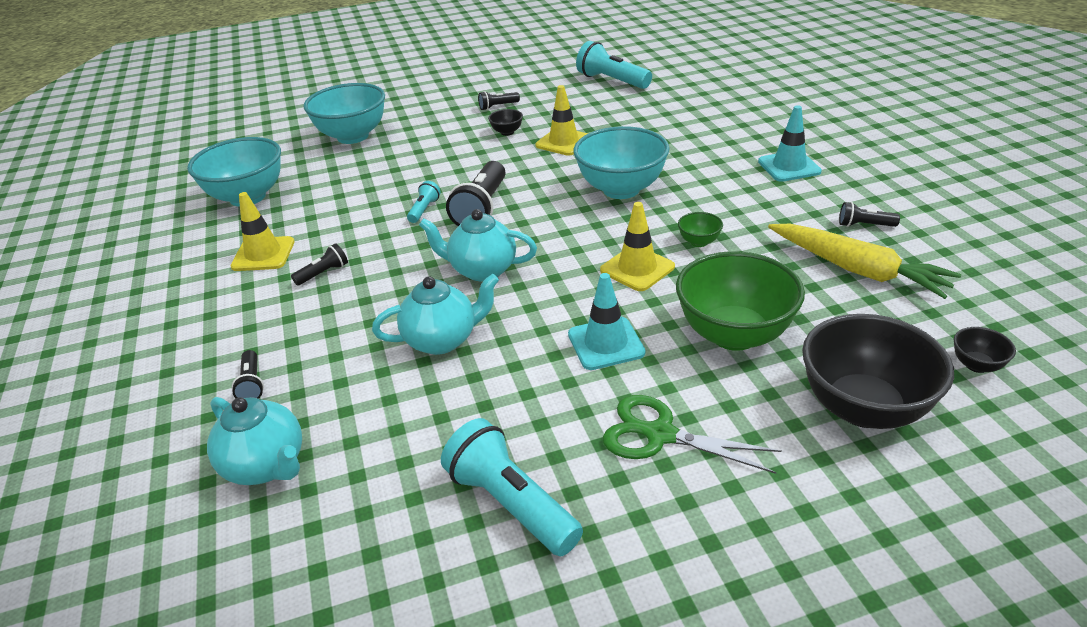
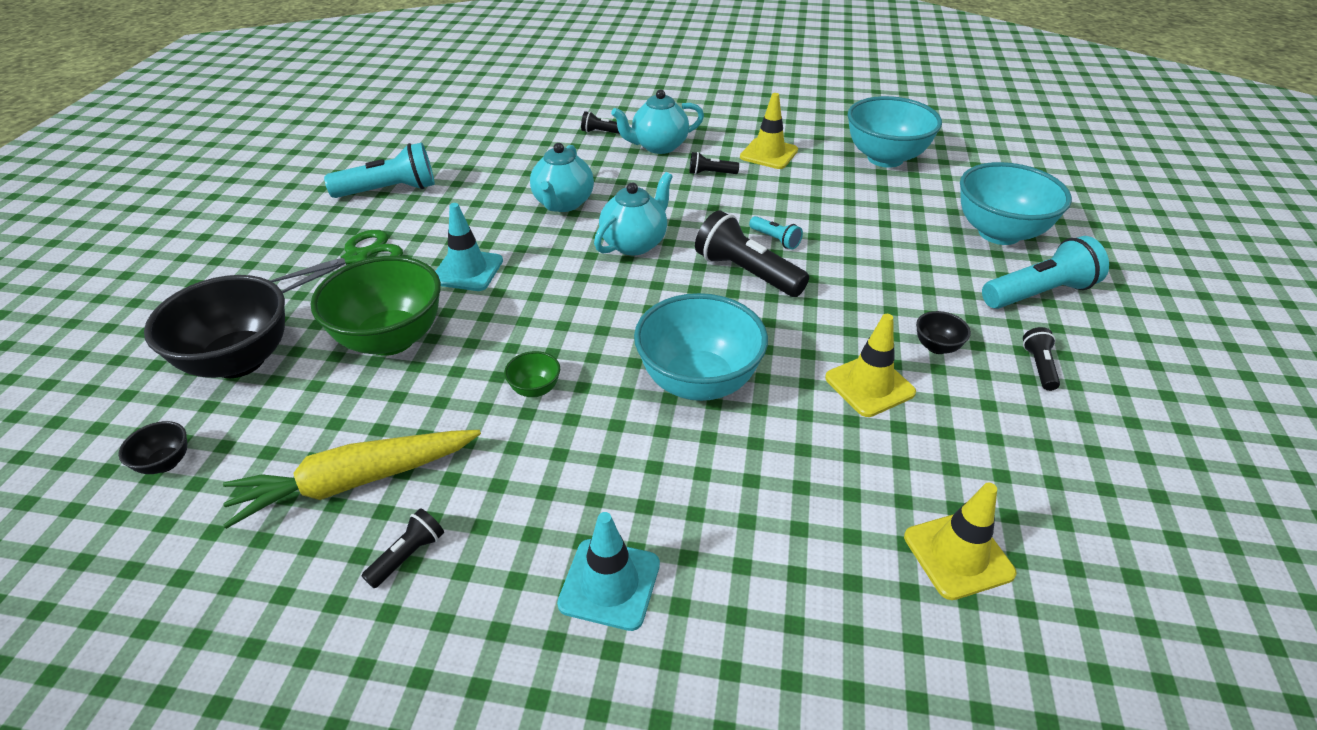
camera: 115 degrees right, 5 degrees up
turquoise teapot [207,397,302,485] -> turquoise teapot moved to [611,90,704,154]
black flashlight [291,243,348,286] -> black flashlight turned 105 degrees clockwise [689,152,739,175]
turquoise flashlight [576,41,652,89] -> turquoise flashlight moved to [982,236,1109,309]
yellow traffic cone [600,202,675,291] -> yellow traffic cone moved to [904,483,1017,600]

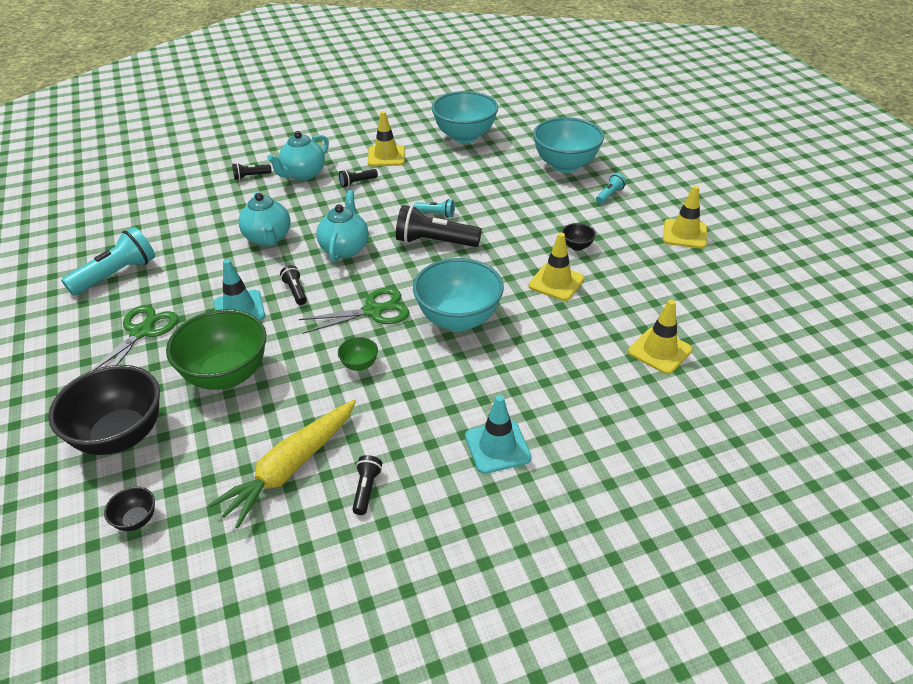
camera: 30 degrees left, 0 degrees up
turquoise flashlight [982,236,1109,309] -> turquoise flashlight [596,173,626,204], size x0.50
black flashlight [1023,327,1060,391] -> black flashlight moved to [280,265,307,305]
none -> green scissors [299,288,409,334]
none -> yellow traffic cone [663,186,707,249]

